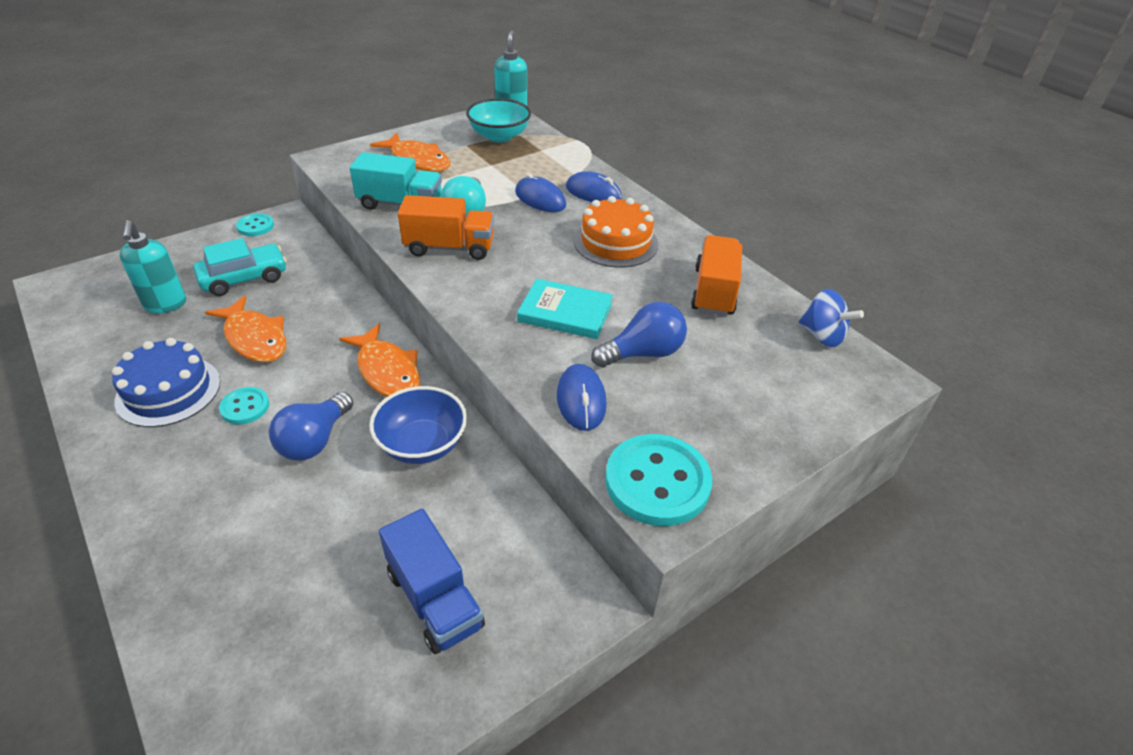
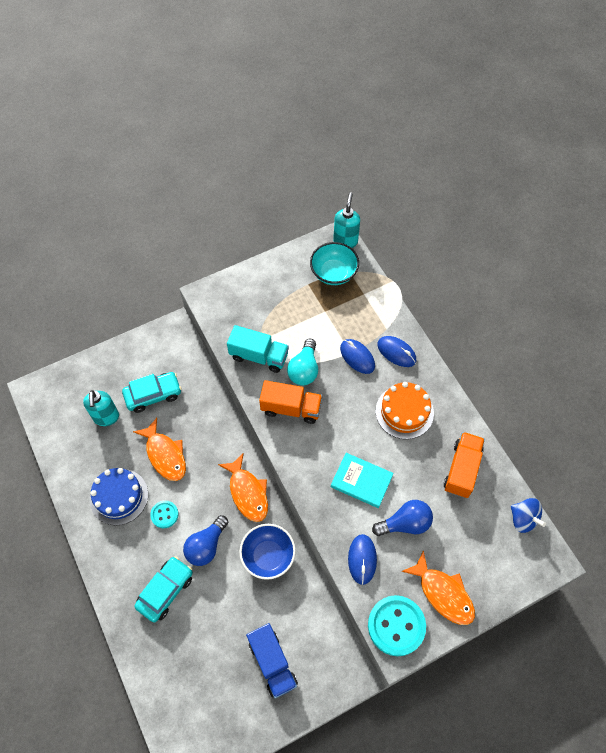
camera: 10 degrees right, 20 degrees up
turquoise button [236,213,274,236] -> none
orange fish [370,133,451,172] -> orange fish moved to [401,550,475,625]
none -> turquoise car [134,556,193,623]

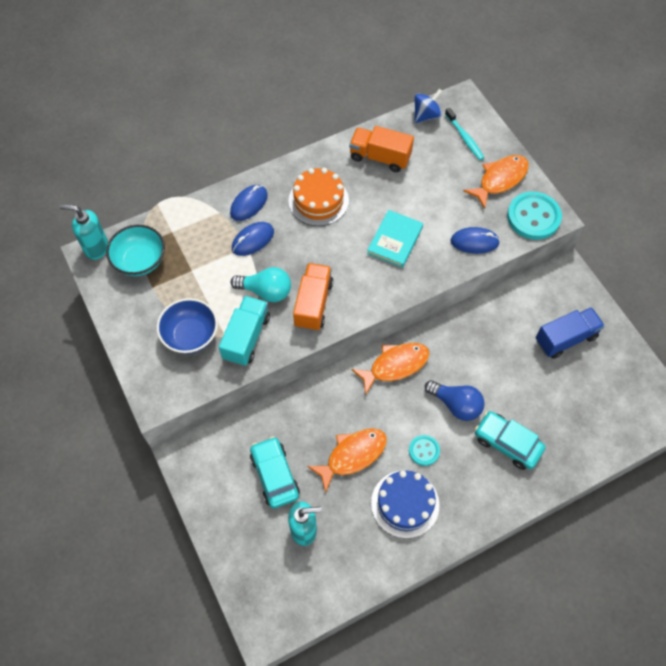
camera: 90 degrees left, 0 degrees up
blue bowl [239,524,296,580] -> blue bowl moved to [157,298,218,354]
blue light bulb [372,500,433,536] -> none
none -> turquoise toothbrush [445,108,484,160]

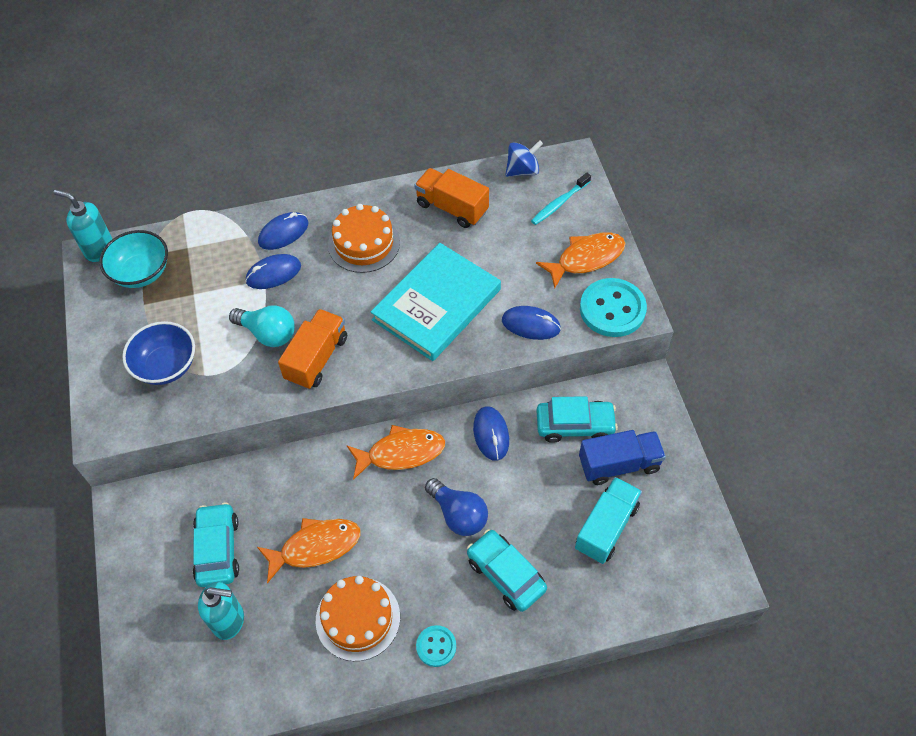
camera: 15 degrees right, 5 degrees down
turquoise truck [219,296,270,366] -> turquoise truck moved to [575,477,642,564]
turquoise book [367,210,423,268] -> turquoise book [371,243,501,361], size x1.69
blue cake [371,470,440,538] -> orange cake [316,576,400,661]
turquoise button [409,435,440,466] -> turquoise button moved to [416,625,456,667]
turquoise toothbrush [445,108,484,160] -> turquoise toothbrush turned 60 degrees clockwise [531,173,591,225]
none -> blue mouse [473,406,509,461]
none -> turquoise car [537,396,618,443]

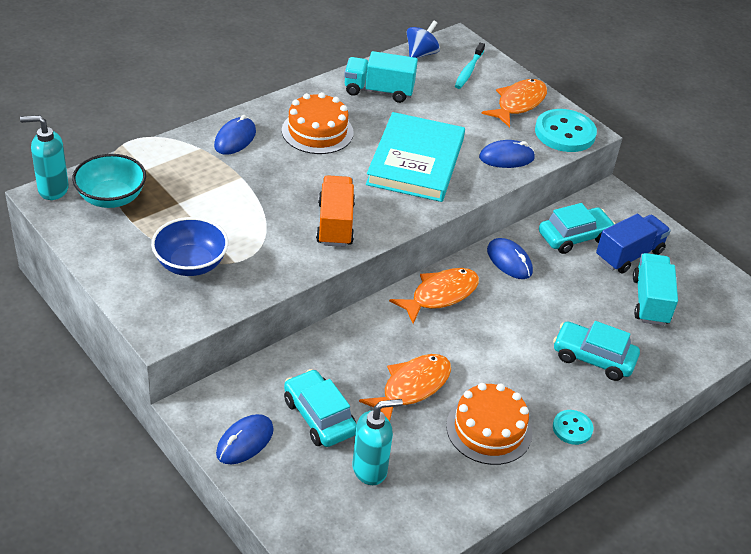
camera: 30 degrees left, 15 degrees down
turquoise light bulb [229,305,295,347] -> none
blue mouse [245,254,301,289] -> blue mouse moved to [216,414,274,464]
orange truck [414,168,489,228] -> turquoise truck [344,51,418,103]
blue light bulb [425,478,488,536] -> none

